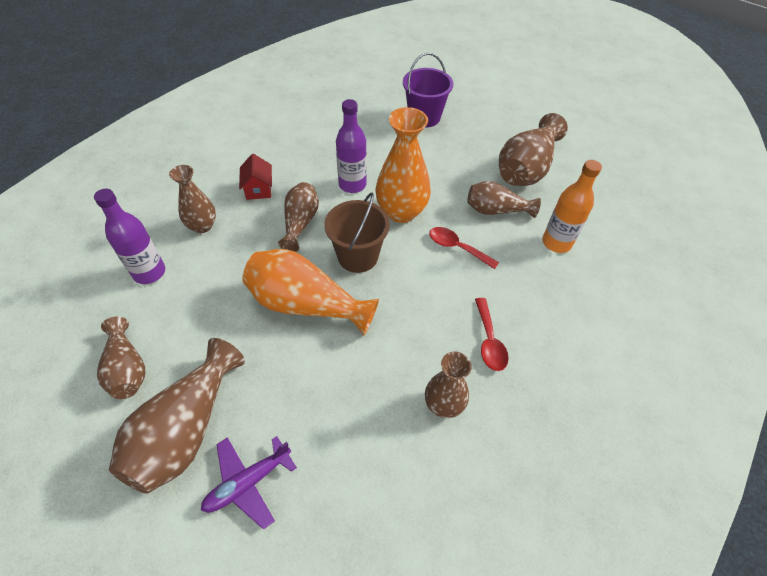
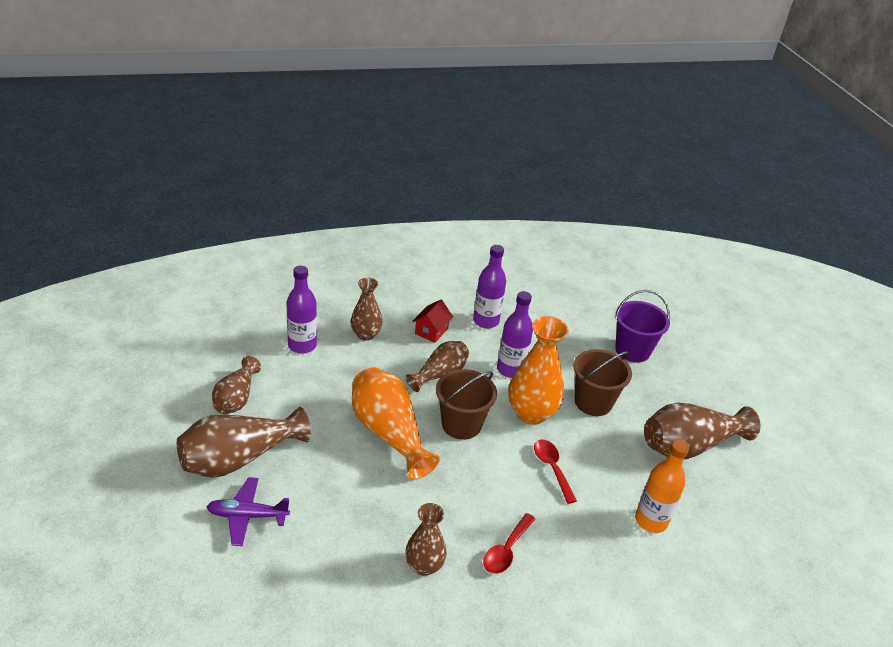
camera: 35 degrees right, 15 degrees down
brown vase [467,181,541,218] -> none
none -> purple bottle [473,245,506,328]
none -> brown bucket [573,349,632,416]

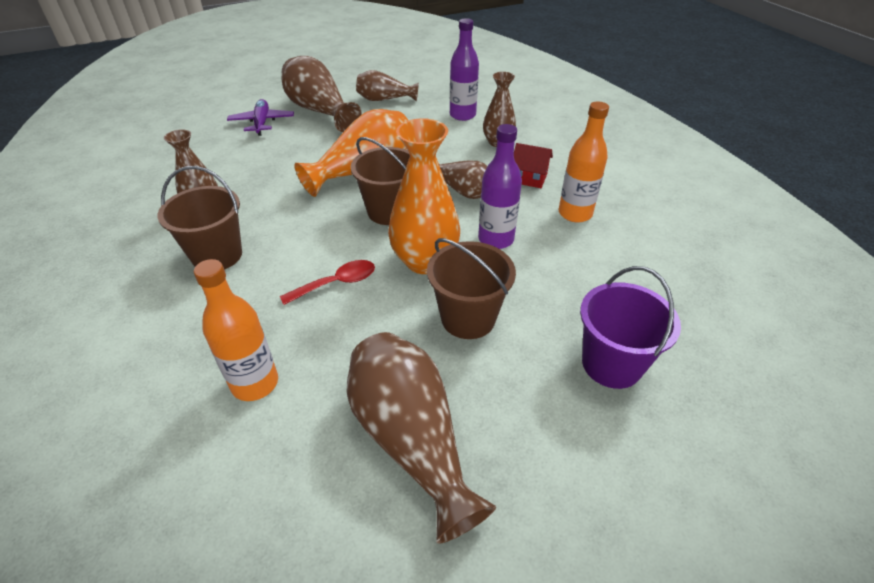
camera: 85 degrees right, 5 degrees up
purple bottle [473,245,506,328] -> orange bottle [559,101,609,223]
red spoon [483,513,535,574] -> brown bucket [158,166,242,270]

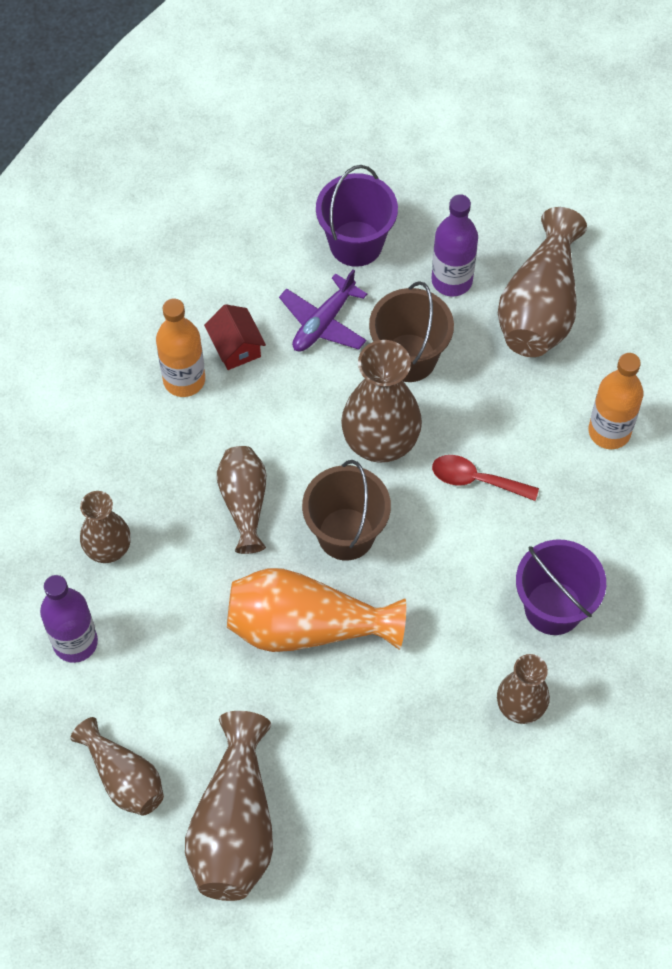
camera: 135 degrees left, 20 degrees up
brown bucket [158,166,242,270] -> purple bucket [516,539,606,635]
purple plane [227,99,294,136] -> purple plane moved to [279,269,367,352]
orange vase [388,118,460,274] -> brown vase [341,340,422,463]
purple bottle [478,124,522,249] -> purple bottle moved to [431,194,478,297]
red house [514,143,553,188] -> red house moved to [204,304,266,370]

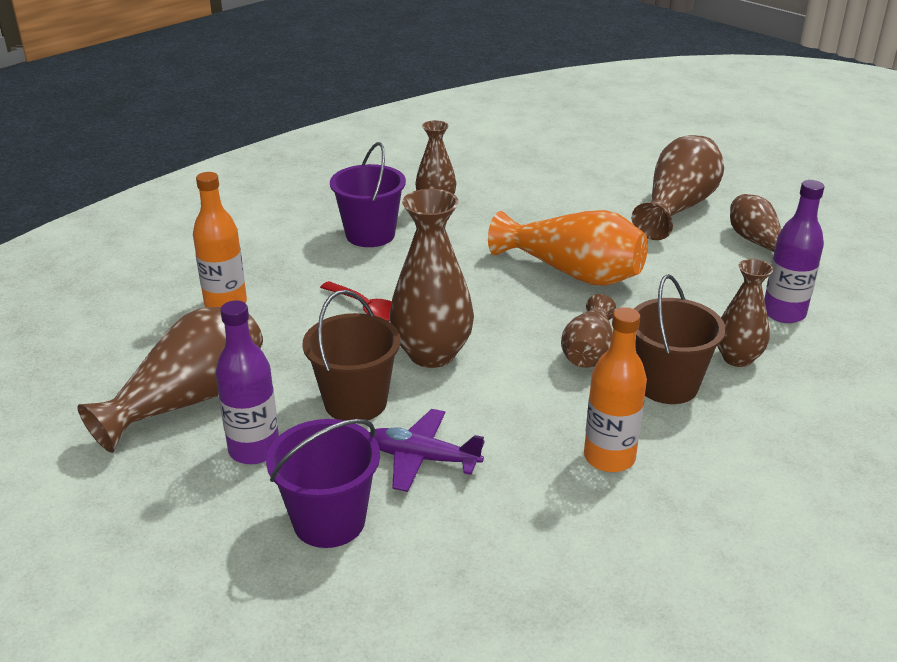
camera: 155 degrees left, 30 degrees down
red house [204,304,266,370] -> none
purple plane [279,269,367,352] -> purple plane turned 135 degrees counterclockwise [370,409,485,492]
brown bucket [302,460,391,560] -> brown bucket moved to [634,274,726,404]

